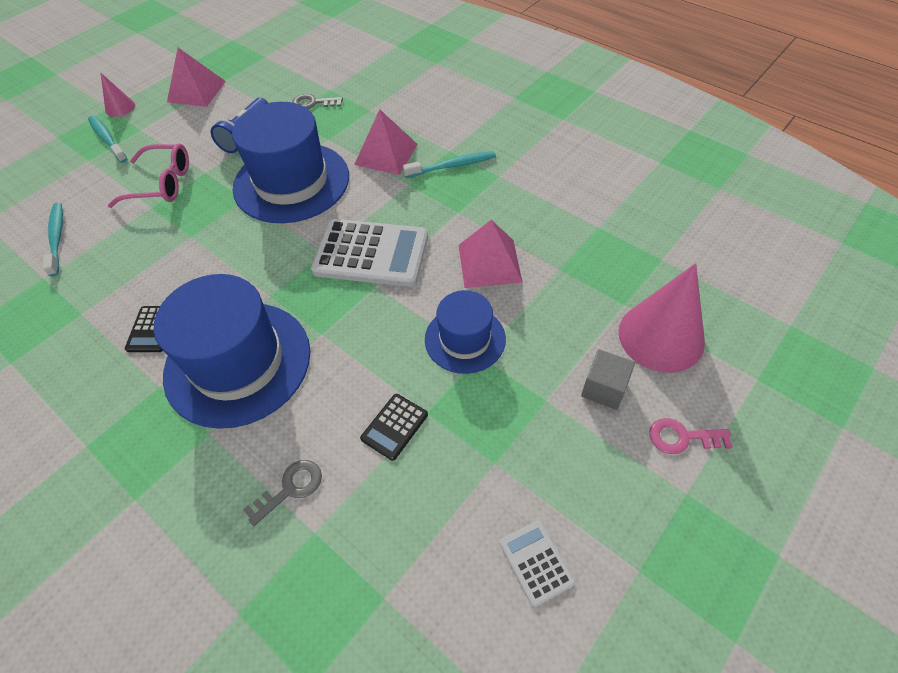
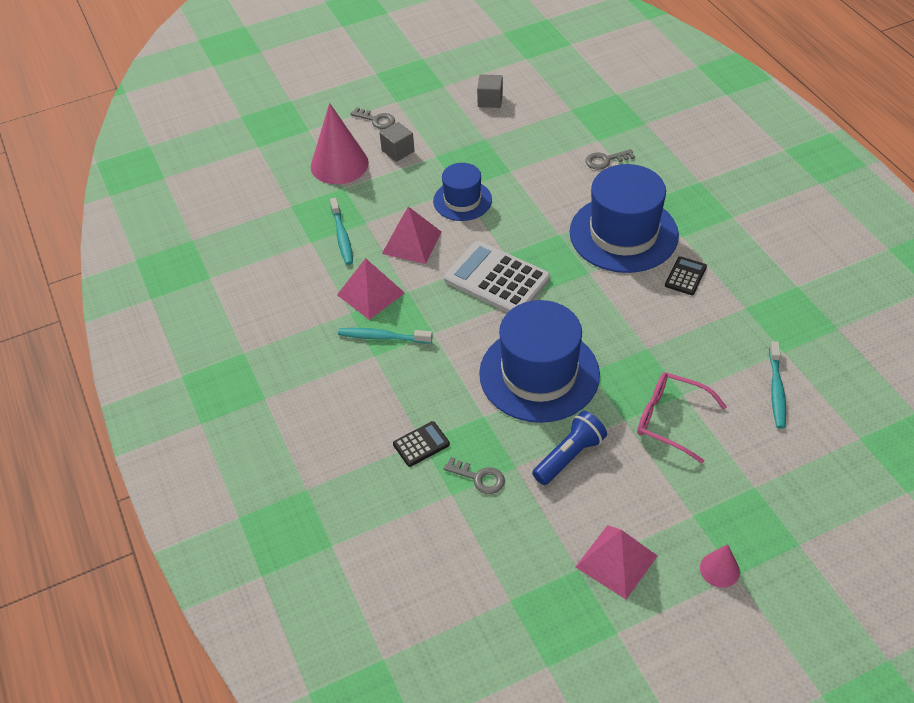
camera: 155 degrees left, 5 degrees down
turquoise toothbrush [88,116,128,163] -> turquoise toothbrush moved to [330,198,353,265]
pink pyramid [354,109,418,175] -> pink pyramid moved to [337,258,405,320]
black calculator [360,394,428,461] -> black calculator moved to [393,421,450,467]
white calculator [500,520,575,607] -> grey cube [477,74,503,108]
pink key [649,418,733,454] -> grey key [350,107,395,129]

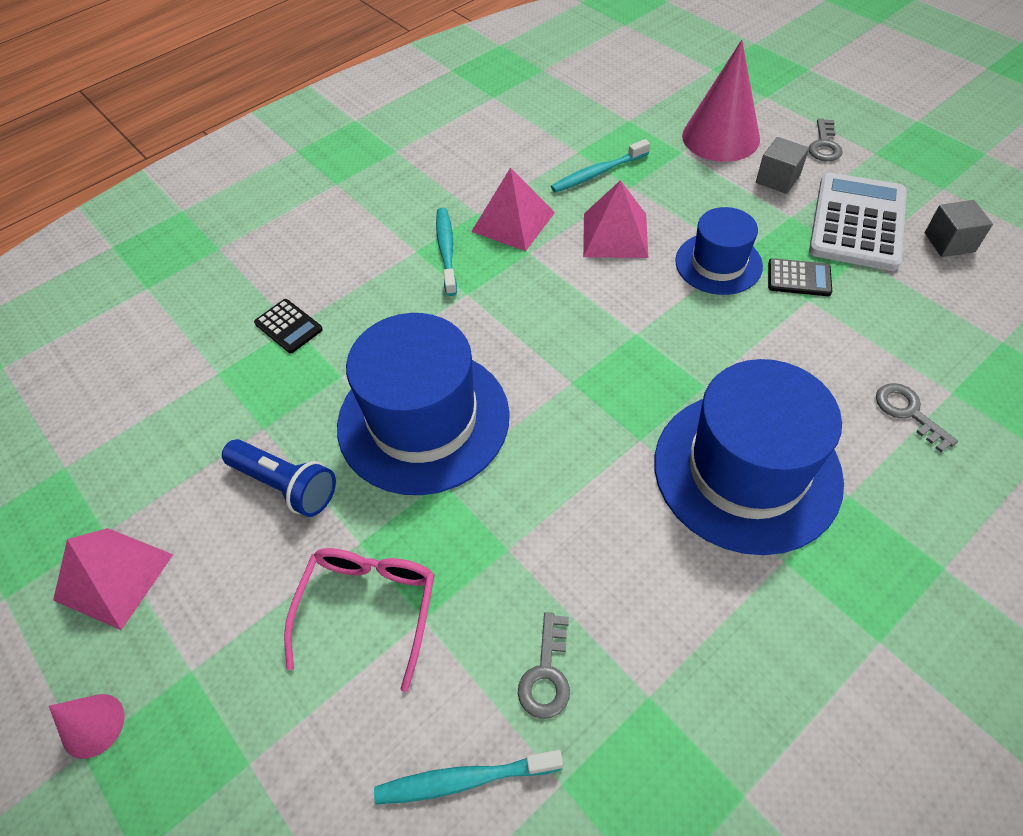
camera: 75 degrees right, 5 degrees up
white calculator [444,241,550,313] -> white calculator moved to [809,172,907,271]
grey key [444,457,505,494] -> grey key moved to [518,612,570,719]
black calculator [665,256,707,295] -> black calculator moved to [768,258,832,296]

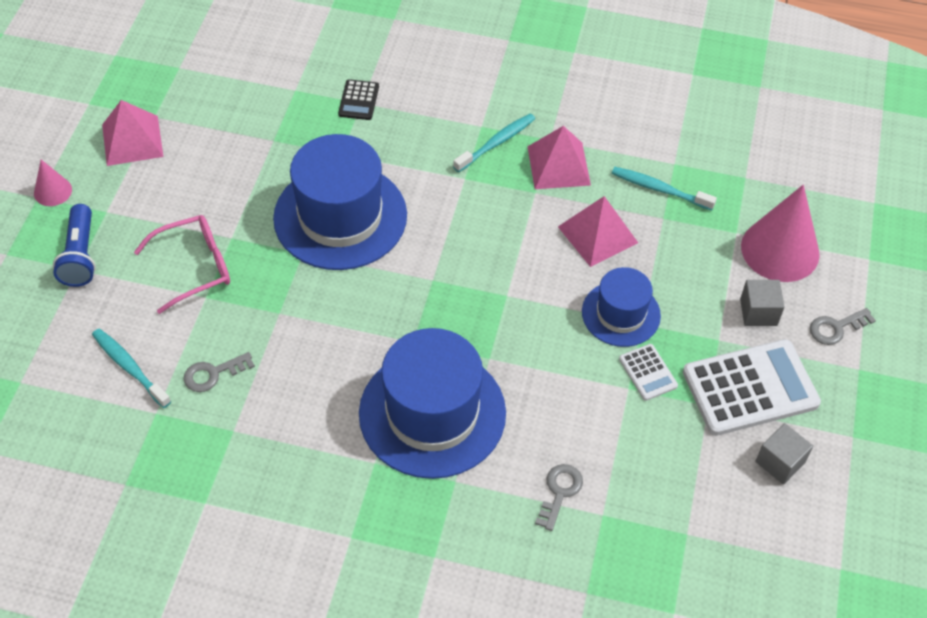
camera: 50 degrees right, 0 degrees up
blue flashlight [222,439,336,517] -> blue flashlight moved to [53,204,96,287]
black calculator [768,258,832,296] -> white calculator [619,344,678,401]

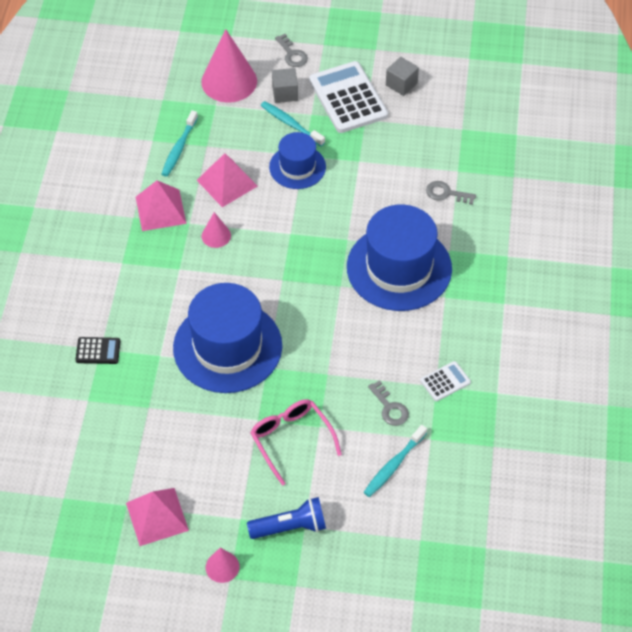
camera: 95 degrees left, 0 degrees up
turquoise toothbrush [453,114,535,172] -> turquoise toothbrush moved to [261,101,325,146]
white calculator [619,344,678,401] -> white calculator moved to [420,361,471,401]
none -> pink cone [202,212,231,248]

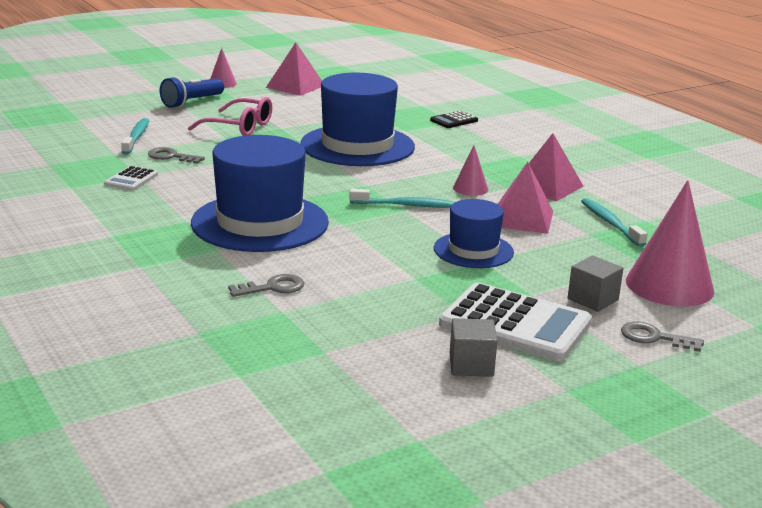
camera: 140 degrees right, 30 degrees down
turquoise toothbrush [261,101,325,146] -> turquoise toothbrush moved to [349,189,455,208]

